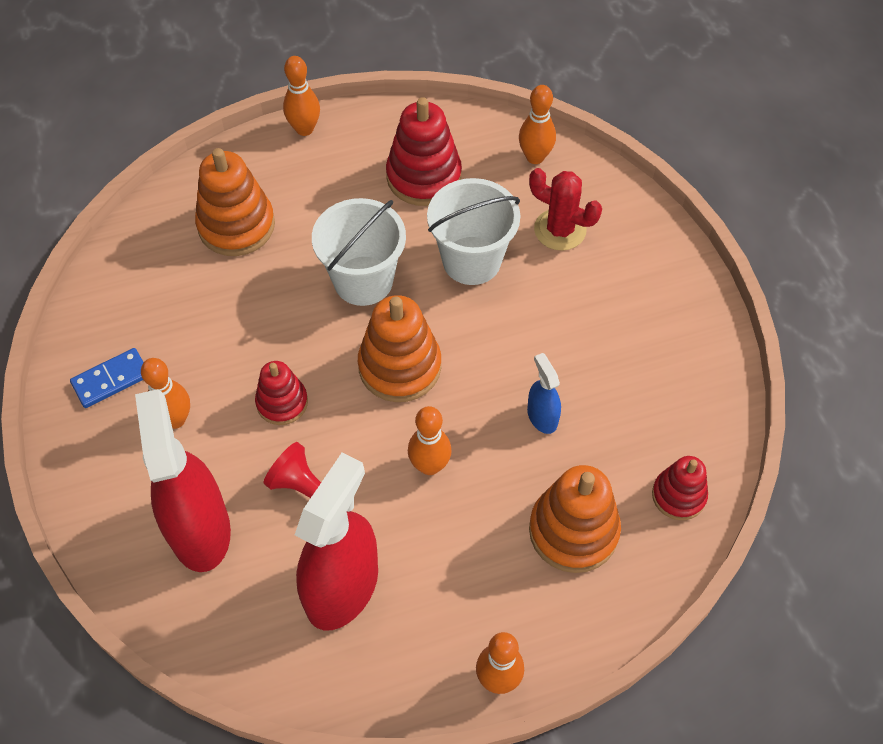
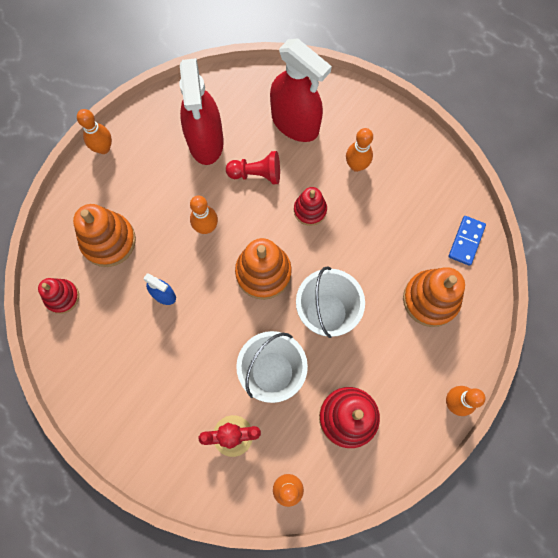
camera: 145 degrees right, 15 degrees up
blue domino [70,348,144,408] -> blue domino moved to [449,216,486,266]

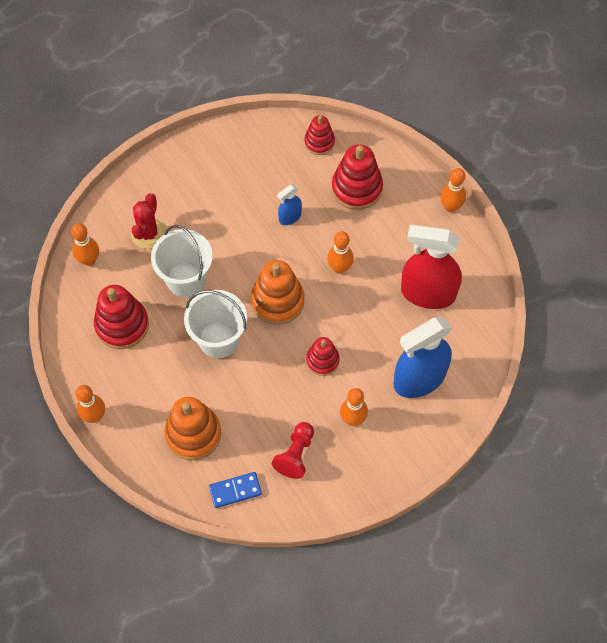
camera: 110 degrees right, 10 degrees down
orange stacking toy [73,204,136,267] -> red stacking toy [332,144,383,210]
red pawn [226,151,280,184] -> red pawn moved to [272,422,314,479]
red spray bottle [270,38,332,142] -> blue spray bottle [394,317,452,398]
blue domino [449,216,486,266] -> blue domino turned 60 degrees counterclockwise [209,472,262,508]

